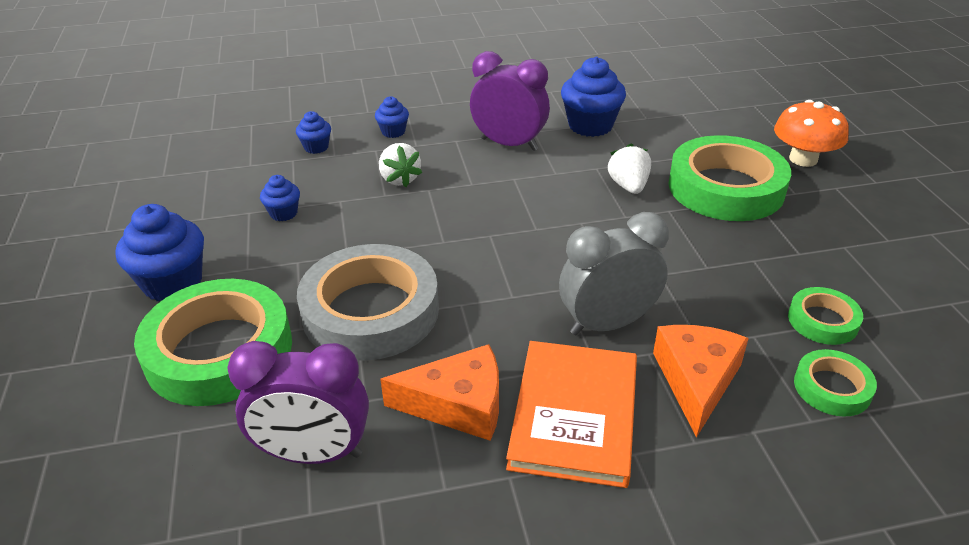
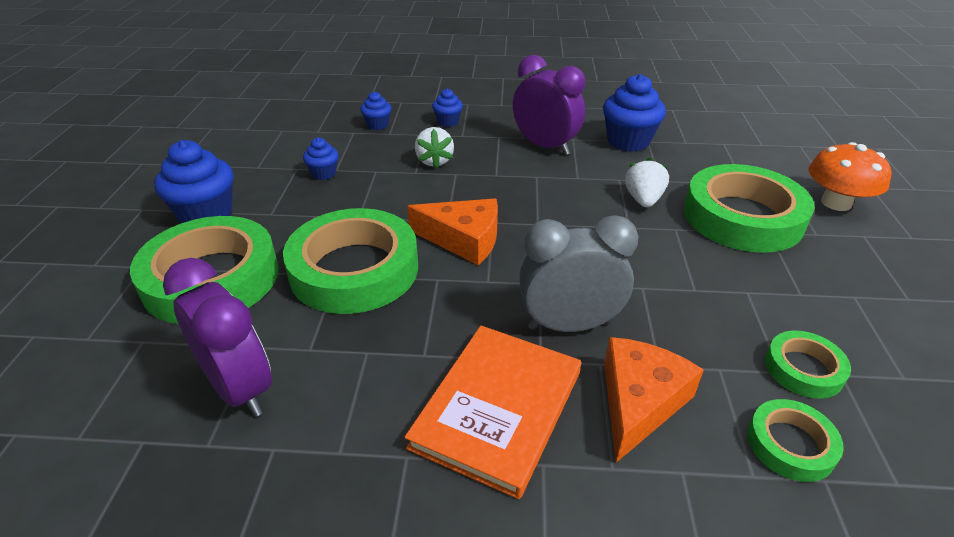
camera: 15 degrees right, 0 degrees up
purple clock [227,341,369,464] -> purple clock turned 150 degrees counterclockwise [163,258,272,417]
grey tape [297,244,439,361] -> green tape [283,208,418,314]
orange cheese [380,344,499,441] -> orange cheese moved to [407,199,498,265]

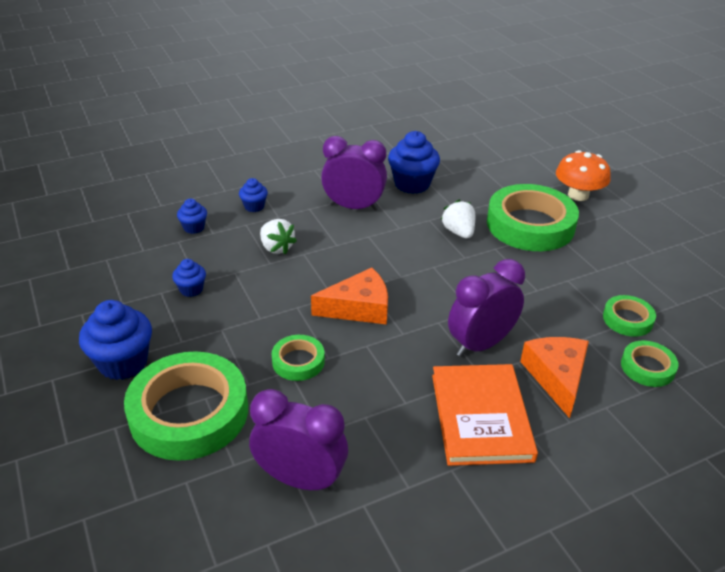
camera: 30 degrees left, 0 degrees up
green tape [283,208,418,314] -> green tape [272,335,325,381], size x0.48
grey clock [519,215,639,332] -> purple clock [448,259,525,357]

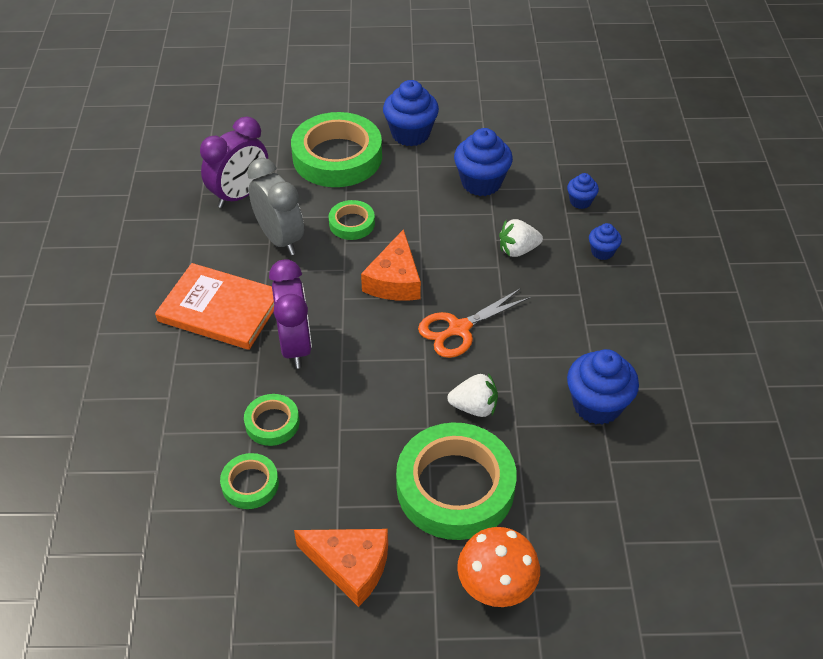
camera: 115 degrees right, 10 degrees up
blue cupcake [172,259,206,297] -> blue cupcake [454,128,513,196], size x1.88
purple clock [321,136,387,211] -> none
orange cheese [520,337,589,418] -> orange cheese moved to [294,529,388,607]
green tape [621,340,678,387] -> green tape moved to [244,394,299,446]
none -> grey clock [247,158,304,255]
none -> orange scissors [418,288,531,358]

